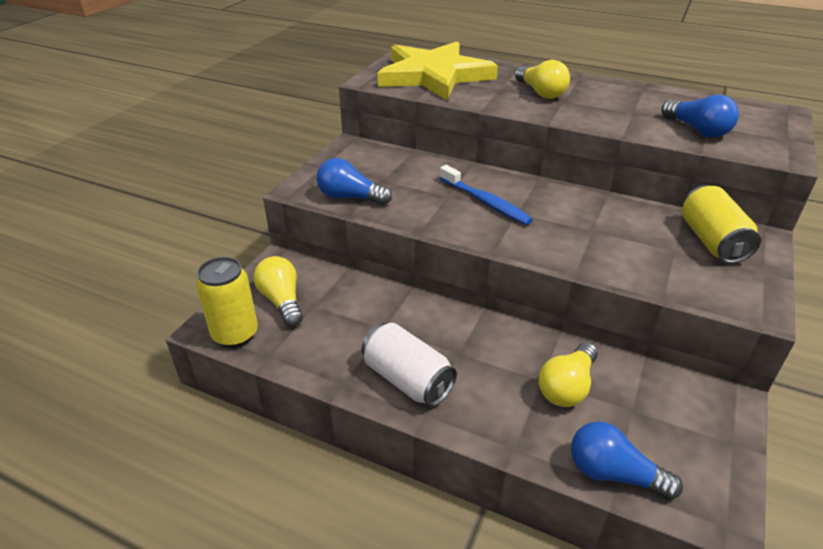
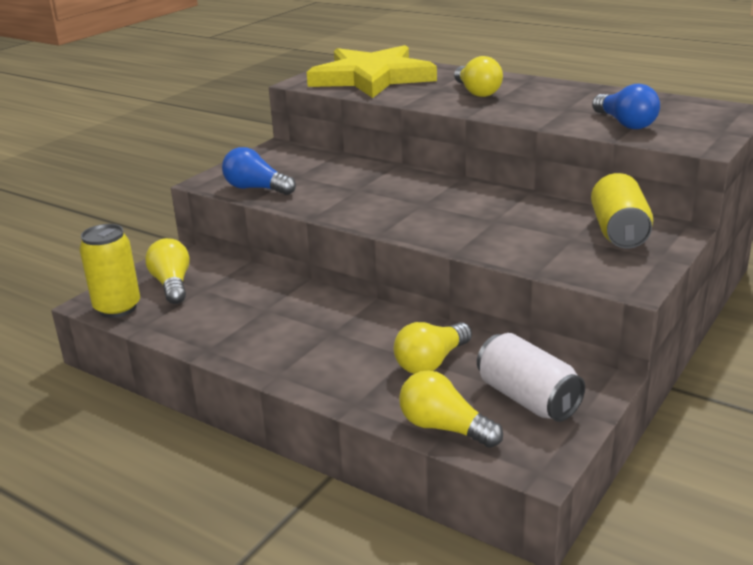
camera: 10 degrees right, 10 degrees down
white can [361,323,457,407] -> white can moved to [477,333,585,422]
blue toothbrush [440,165,533,225] -> none
blue light bulb [571,421,683,500] -> yellow light bulb [399,370,503,448]

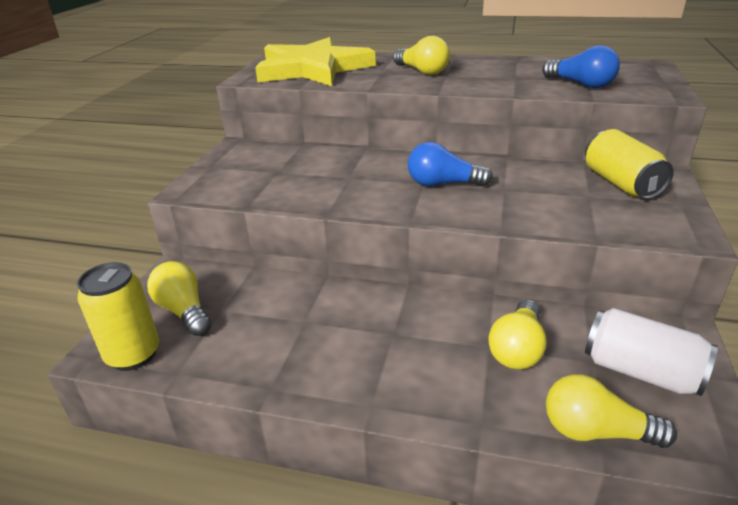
camera: 20 degrees left, 5 degrees up
blue light bulb [222,147,296,195] -> blue light bulb moved to [408,142,493,186]

